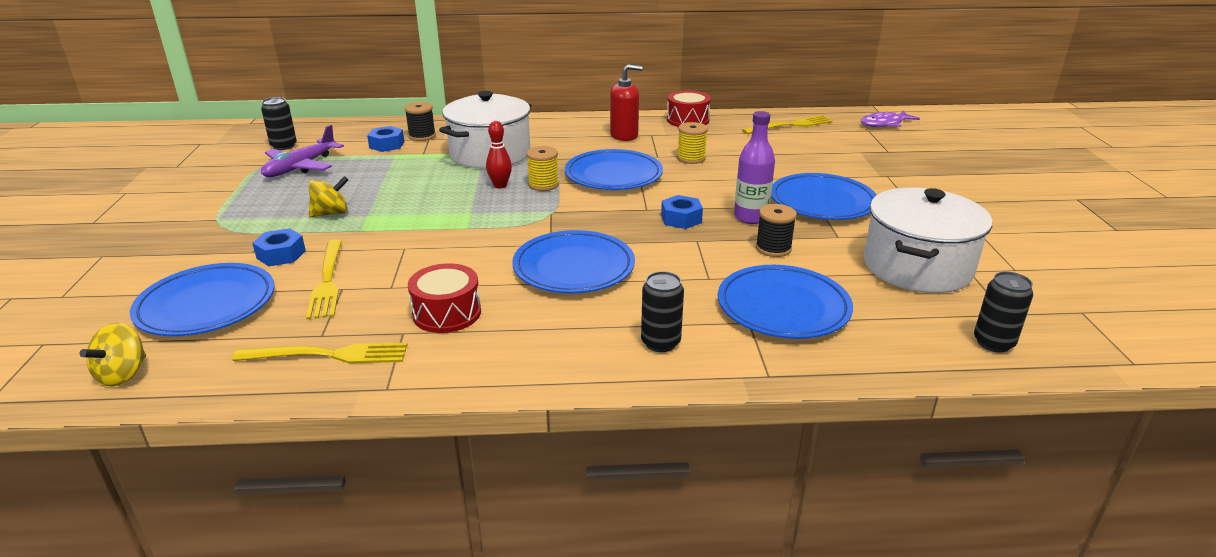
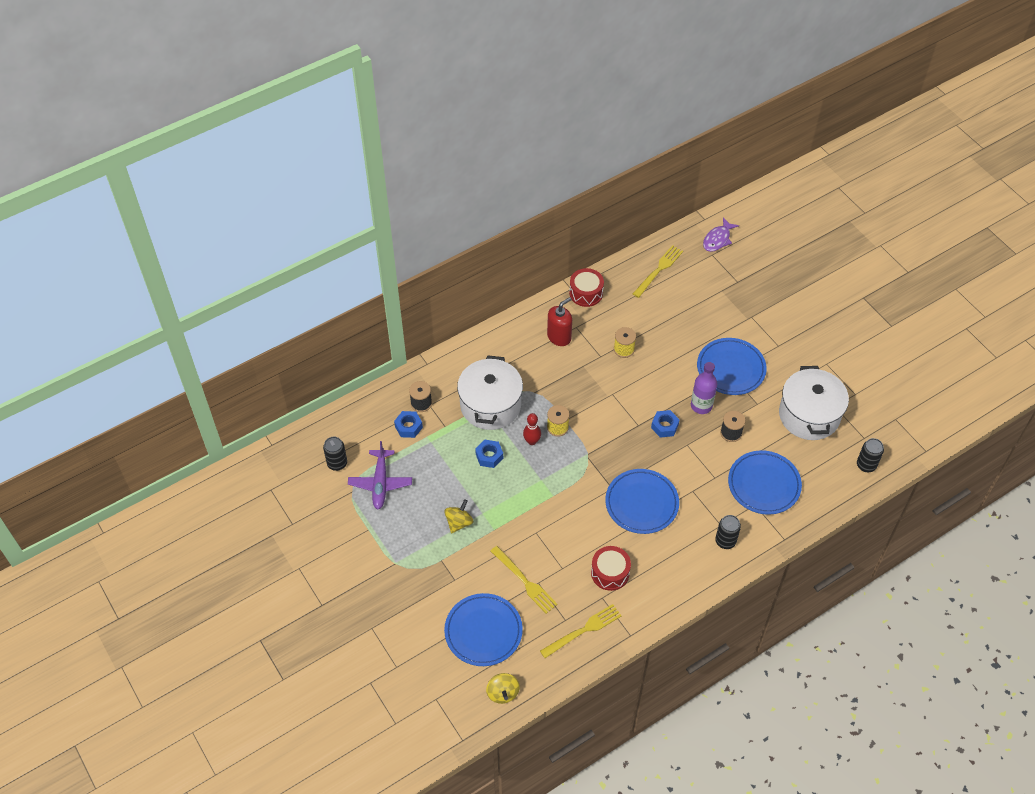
camera: 30 degrees left, 25 degrees up
blue nut [252,228,306,266] -> blue nut moved to [475,440,503,468]
blue plate [565,149,663,190] -> none

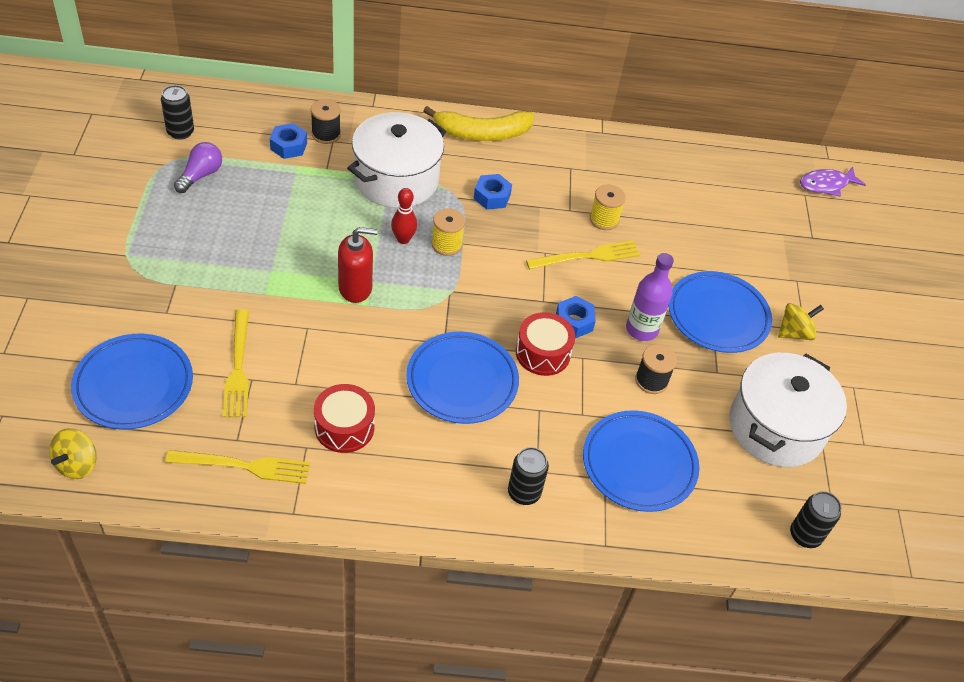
camera: 30 degrees right, 5 degrees down
purple plane [348,441,412,509] -> purple light bulb [174,142,222,193]
yellow spinning top [444,499,473,533] -> yellow spinning top moved to [778,303,824,340]
blue nut [475,440,503,468] -> blue nut moved to [474,174,512,210]
red soap dispenser [547,297,572,346] -> red soap dispenser moved to [338,227,378,303]
red drum [569,268,604,307] -> red drum moved to [516,312,575,376]
yellow fork [633,245,683,298] -> yellow fork moved to [526,241,640,269]
none -> yellow banana [423,106,534,141]

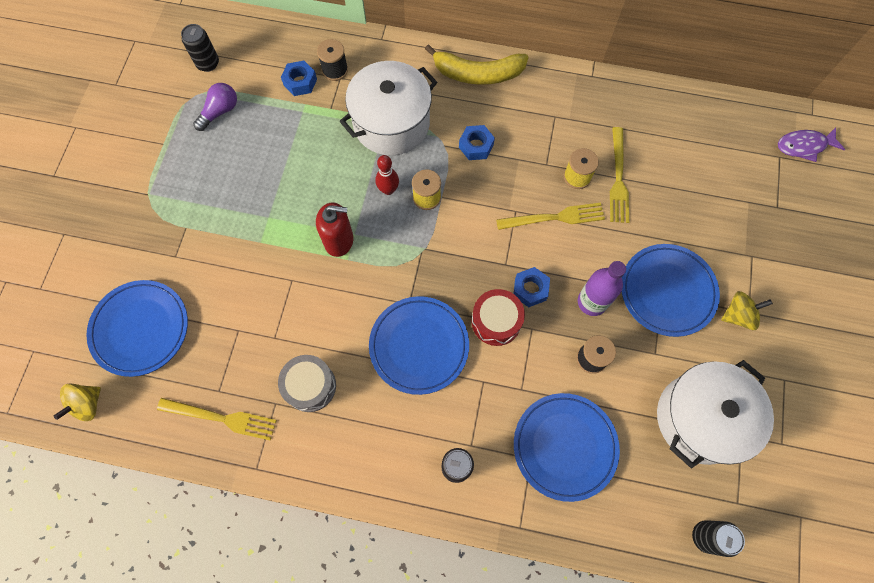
camera: 15 degrees right, 20 degrees up
yellow fork [223,309,249,417] -> yellow fork moved to [610,127,629,223]
red drum [314,384,375,453] -> grey drum [278,355,336,412]

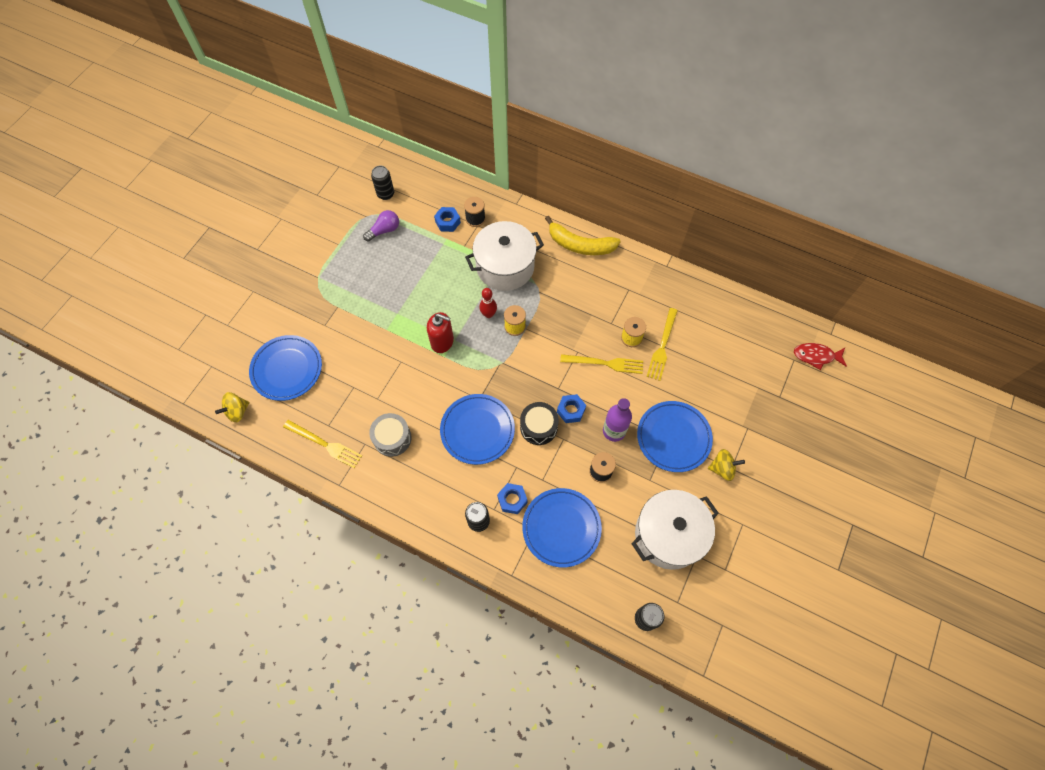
camera: 15 degrees right, 5 degrees down
blue nut [459,125,495,160] -> blue nut moved to [497,483,528,514]
red drum [472,289,525,346] -> black drum [520,402,559,445]
purple fish [778,127,845,162] -> red fish [794,343,847,370]

